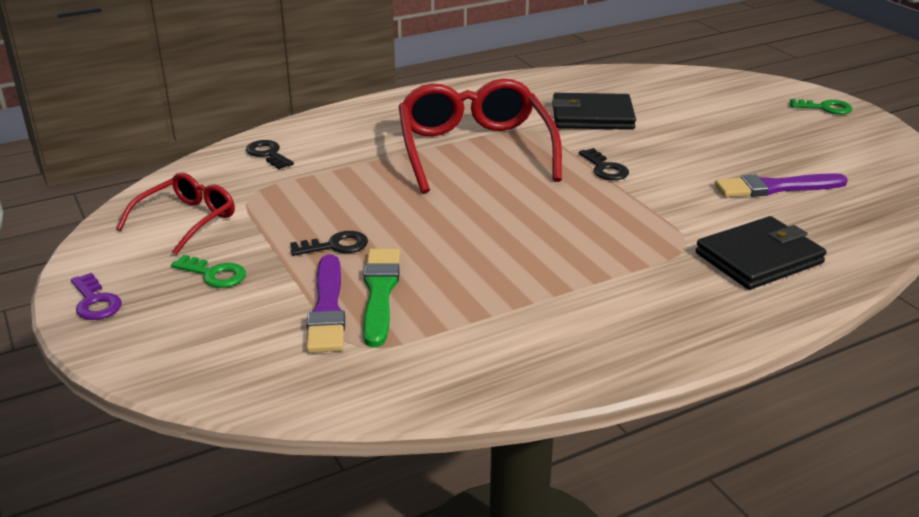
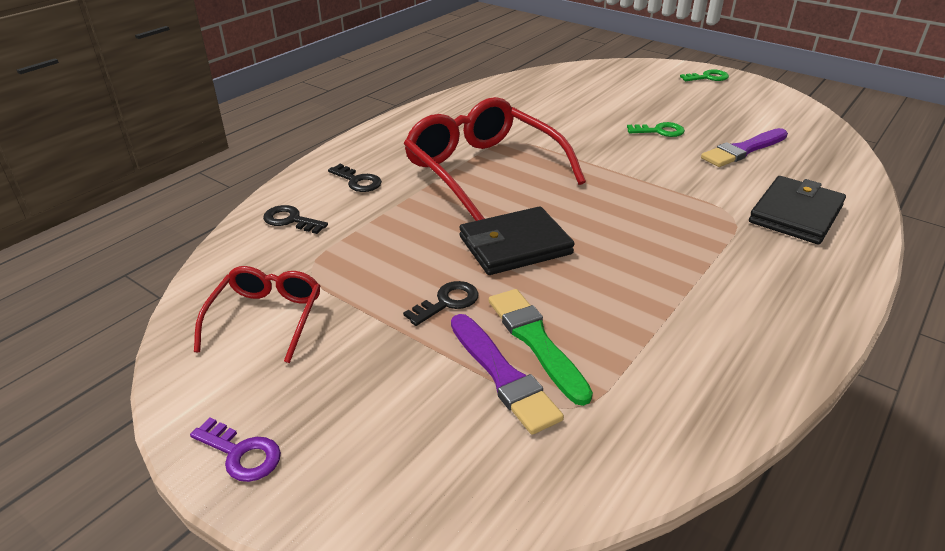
camera: 25 degrees left, 5 degrees up
green key [171,255,246,288] -> green key moved to [627,122,685,137]
black wallet [552,93,636,130] -> black wallet moved to [459,206,575,275]
black key [579,148,629,180] -> black key moved to [328,164,382,192]

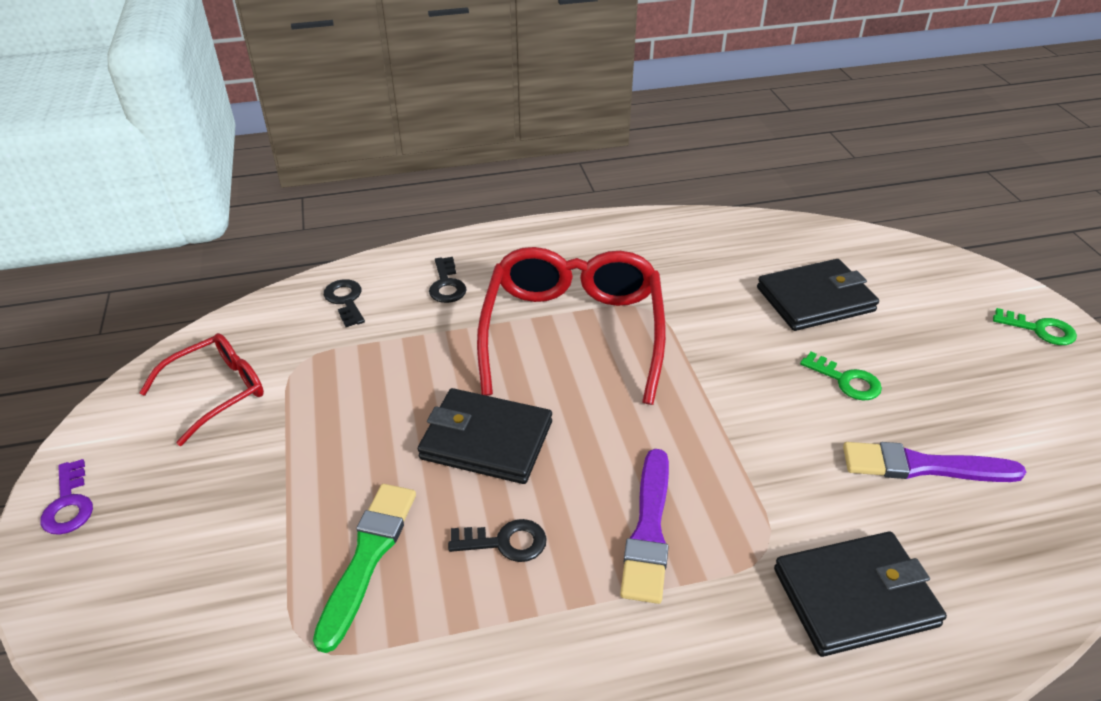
camera: 40 degrees right, 5 degrees up
black key [403,281,479,326] -> black key moved to [448,519,547,562]
purple brush [451,314,564,435] -> purple brush moved to [620,449,669,604]
none -> black wallet [757,259,879,331]

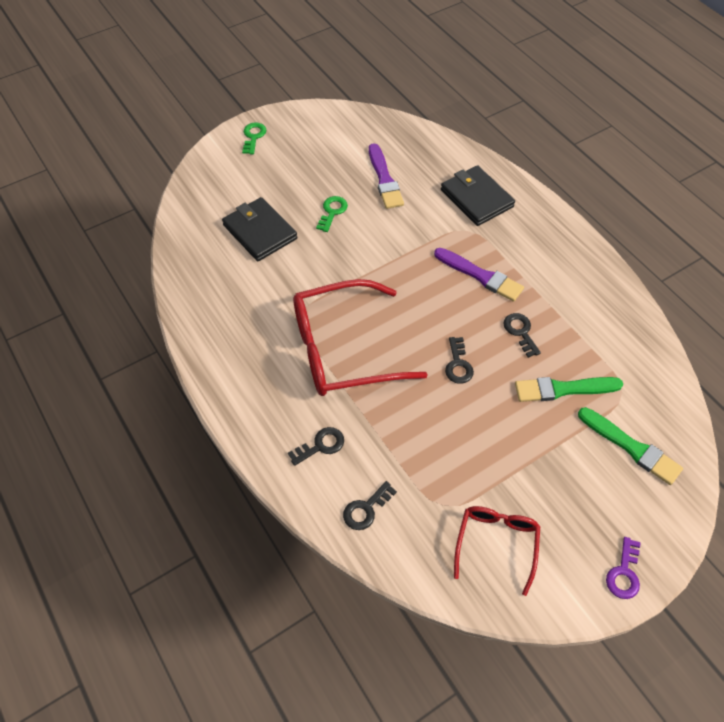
camera: 110 degrees left, 15 degrees up
purple key [40,459,93,535] -> purple key turned 150 degrees clockwise [606,537,641,599]
red glasses [139,333,264,446] -> red glasses turned 75 degrees clockwise [454,506,540,596]
black wallet [418,388,552,484] -> black key [445,337,474,384]
purple brush [620,449,669,604] -> purple brush turned 45 degrees clockwise [434,248,524,302]
none -> green brush [578,407,683,485]

